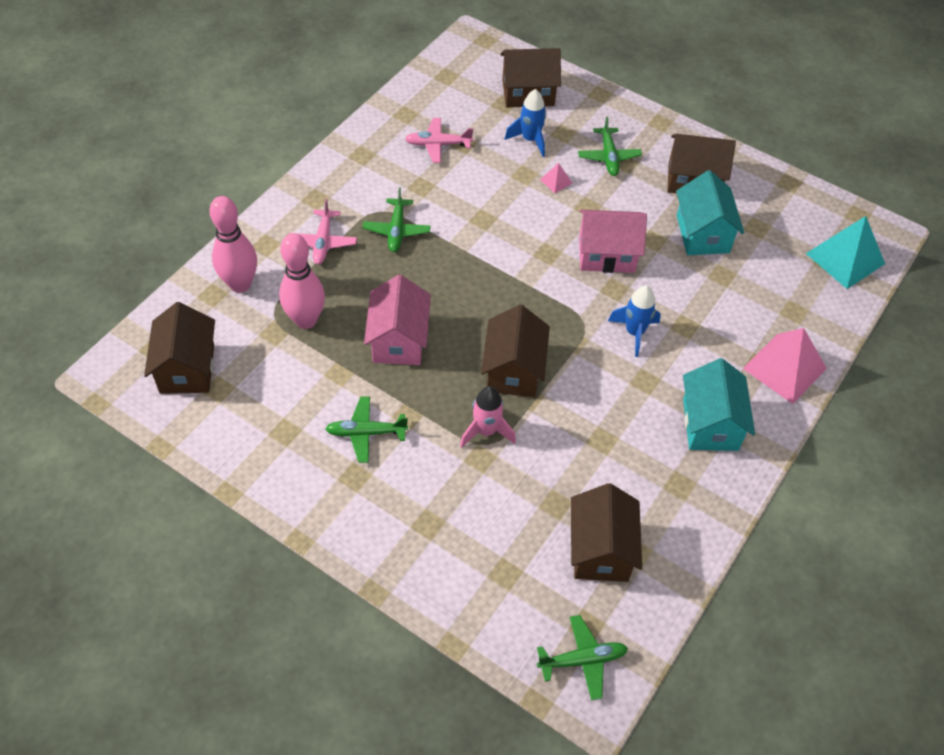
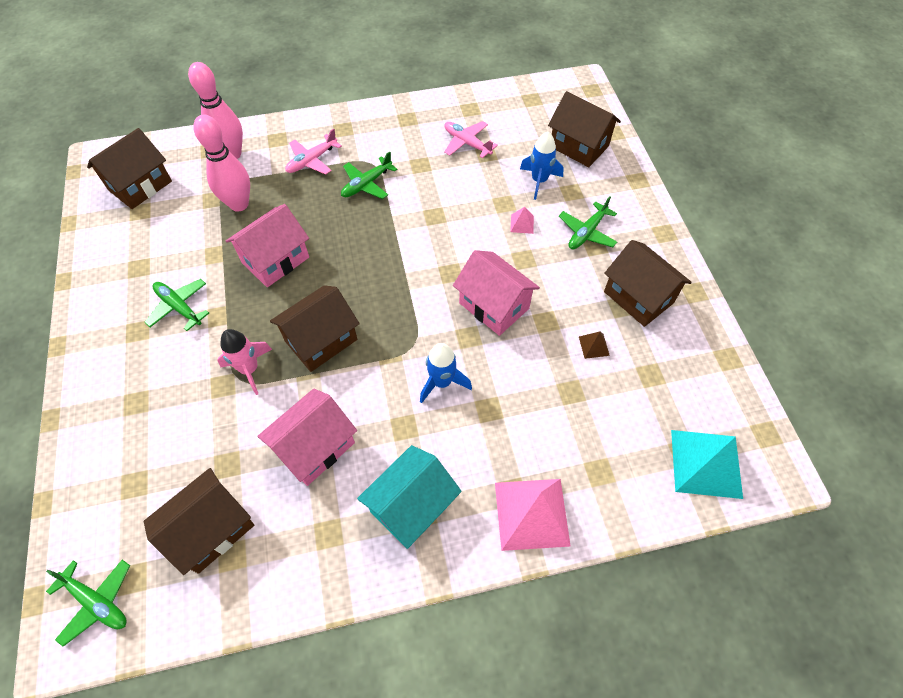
camera: 45 degrees right, 5 degrees up
turquoise house [676,170,744,255] -> brown pyramid [579,332,610,359]
none -> pink house [257,389,357,486]

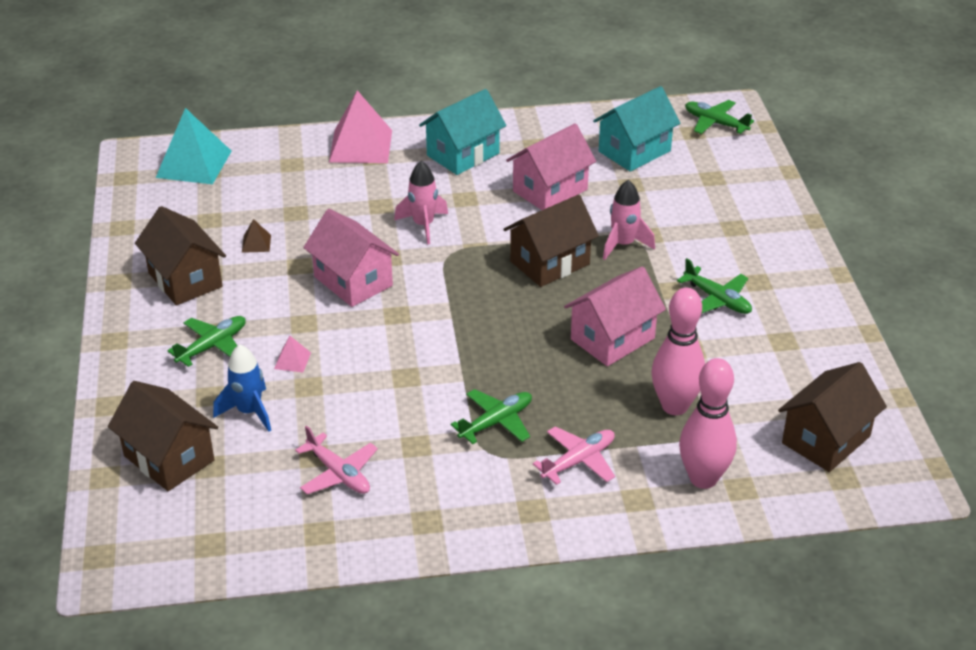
camera: 175 degrees left, 20 degrees down
brown house [144,468,254,575] -> turquoise house [593,86,681,172]
blue rocket [420,343,472,403] -> pink rocket [394,161,448,245]

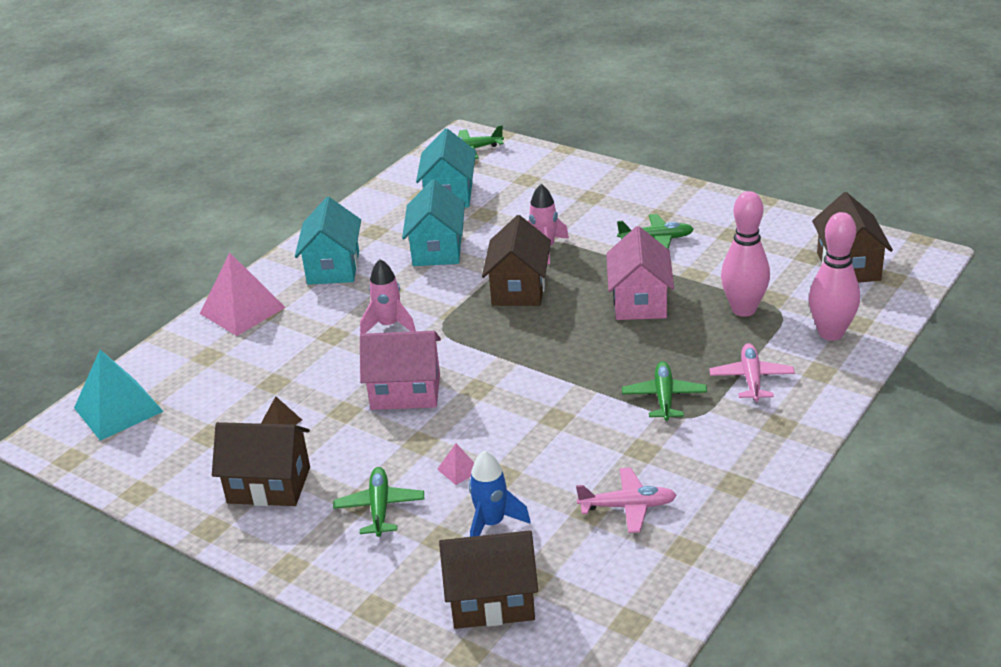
camera: 45 degrees left, 5 degrees down
pink house [506,123,596,210] -> turquoise house [402,180,465,266]

